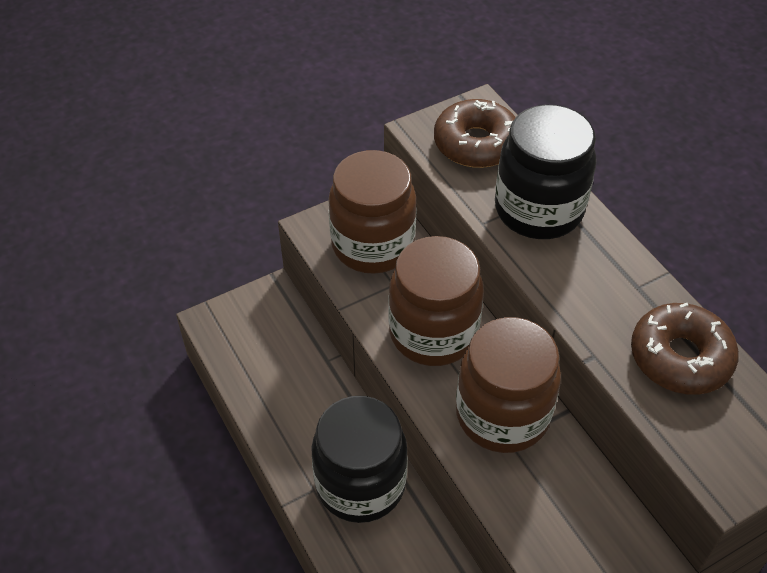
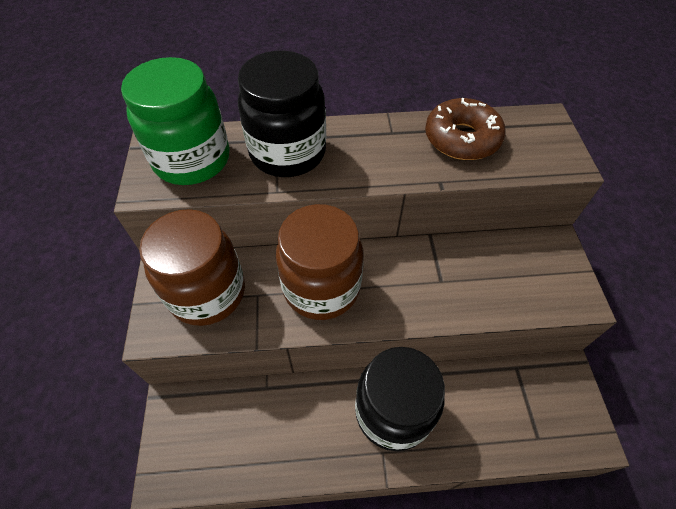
camera: 65 degrees left, 5 degrees up
brown donut [434,99,516,168] -> green jar [121,57,230,185]
brown jar [456,317,561,453] -> none

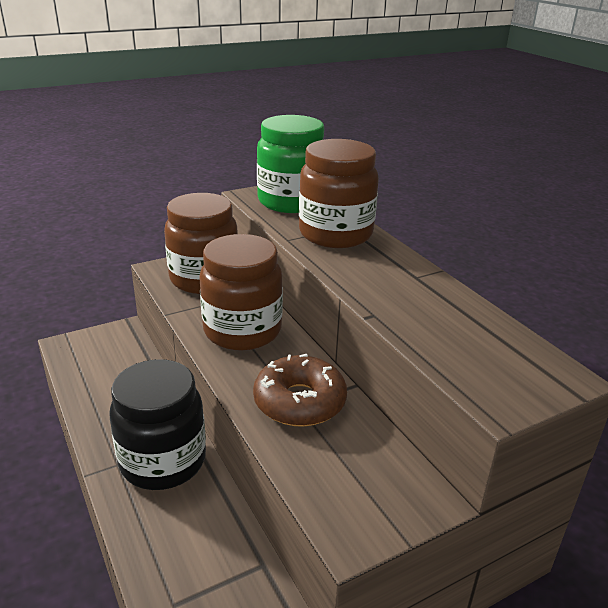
camera: 65 degrees right, 25 degrees down
black jar [238,51,326,177] -> brown jar [299,139,379,248]
brown donut [425,98,506,160] -> brown donut moved to [253,354,347,427]

